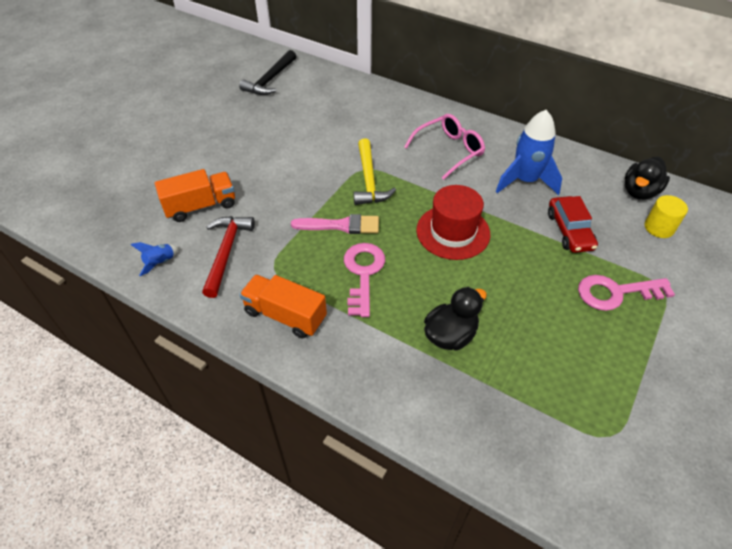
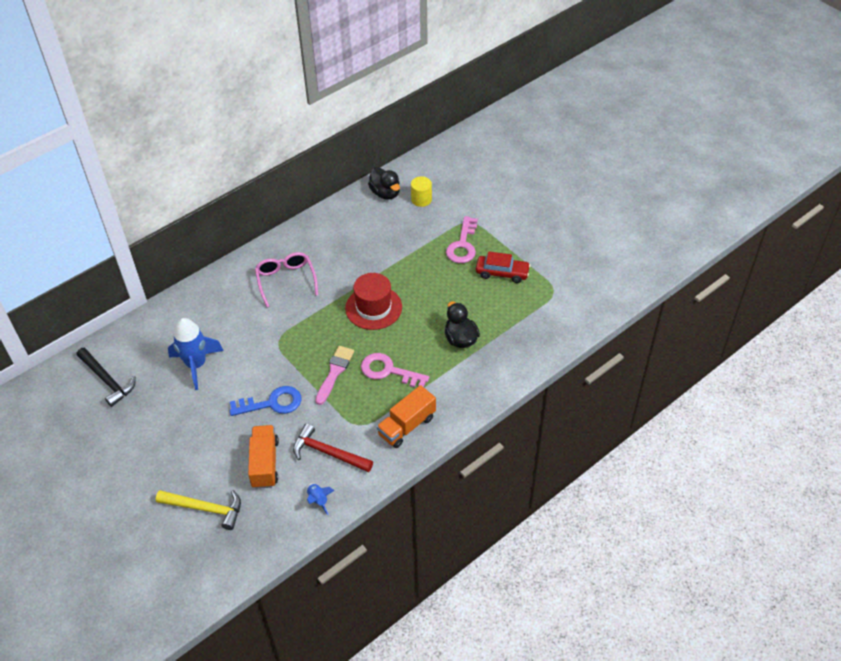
camera: 70 degrees left, 0 degrees up
yellow hammer [353,138,396,205] -> yellow hammer moved to [156,490,241,530]
blue rocket [496,110,562,195] -> blue rocket moved to [168,318,224,390]
red car [548,196,598,253] -> red car moved to [476,251,531,283]
none -> blue key [230,386,302,416]

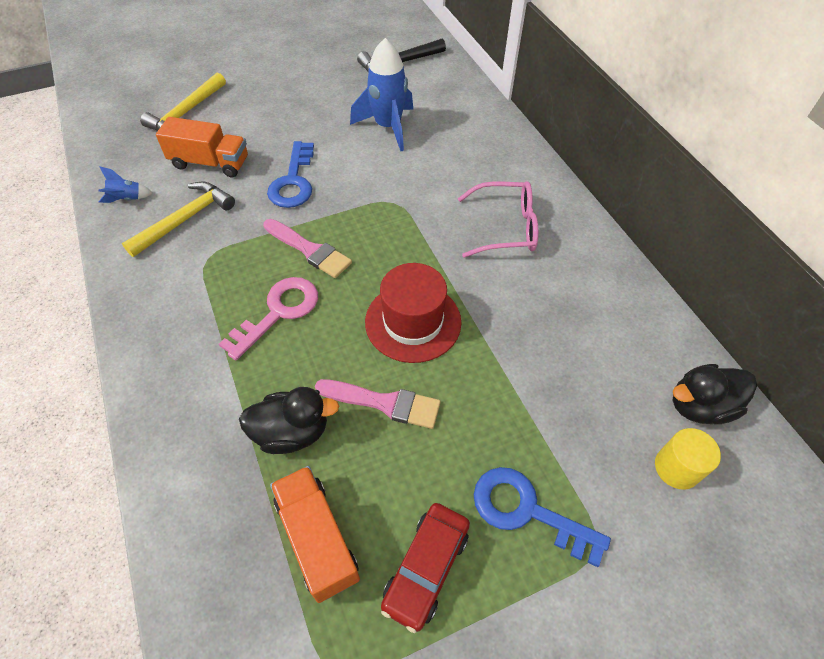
camera: 105 degrees right, 5 degrees up
red hammer [293,423,373,472] -> yellow hammer [122,182,235,257]
orange truck [377,385,436,448] -> orange truck moved to [270,466,360,603]
pink key [446,216,478,263] -> blue key [474,467,611,567]
none -> pink brush [315,379,441,429]

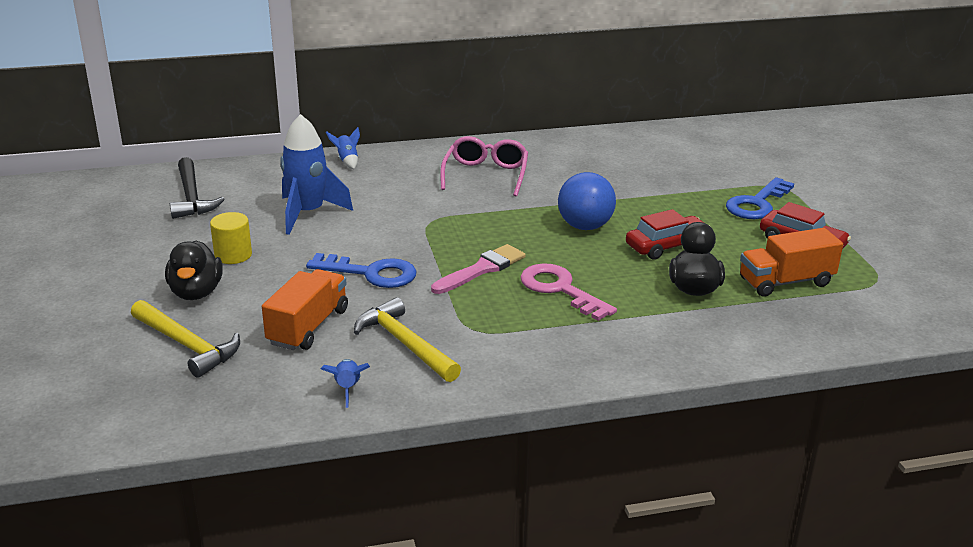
camera: 80 degrees left, 25 degrees down
pink brush [315,379,441,429] -> red car [626,209,711,260]
red hat [365,263,461,363] -> blue ball [558,172,616,230]
yellow cylinder [655,428,721,490] -> yellow cylinder moved to [210,212,252,264]
black duck [673,364,757,424] -> black duck moved to [165,241,223,300]
none -> blue rocket [326,127,360,169]

